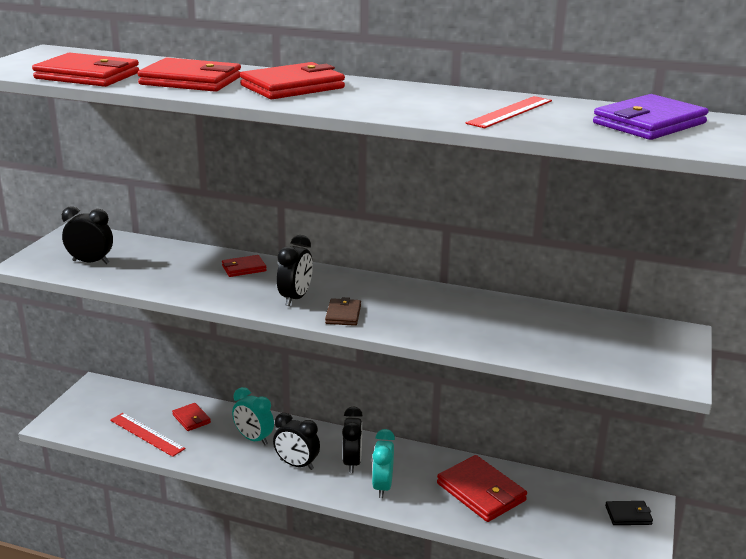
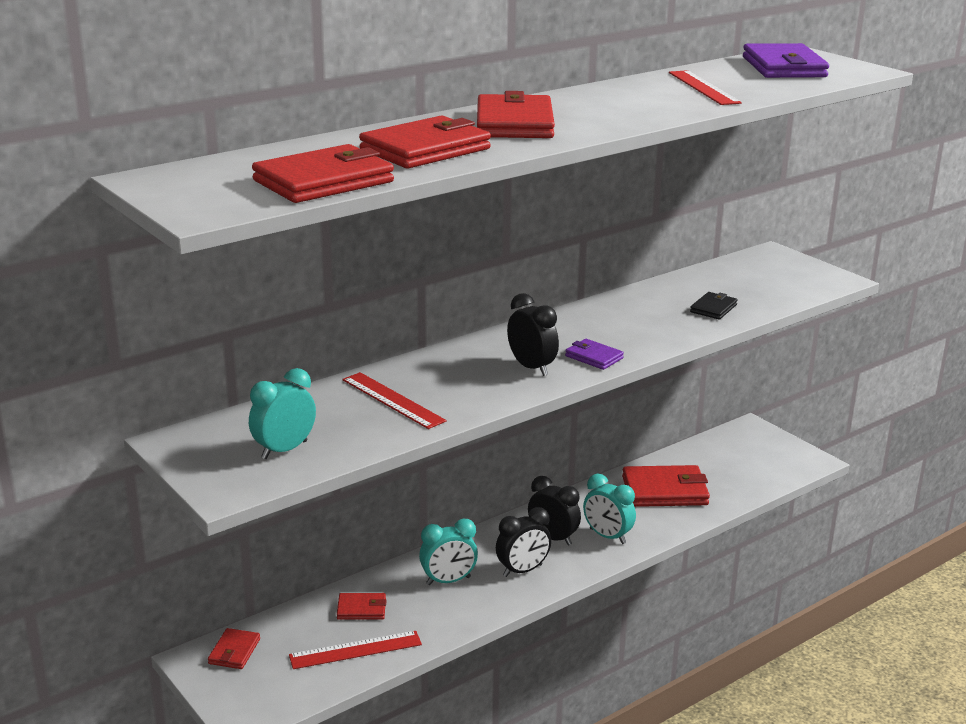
camera: 55 degrees left, 0 degrees up
black clock [62,206,113,264] -> turquoise clock [249,368,316,459]
red wallet [222,255,267,277] -> red wallet moved to [208,628,260,669]
brown wallet [325,297,361,326] -> purple wallet [565,339,624,370]
black wallet [605,501,653,525] -> black wallet moved to [690,292,738,319]
none -> red ruler [342,372,446,429]

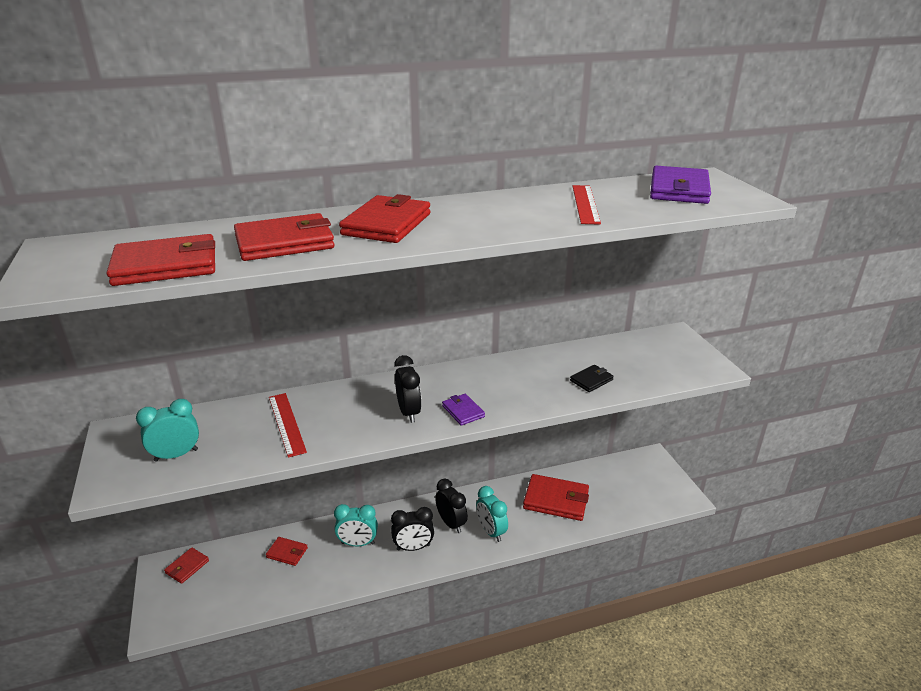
camera: 20 degrees right, 5 degrees up
red ruler [289,631,422,669] -> none

